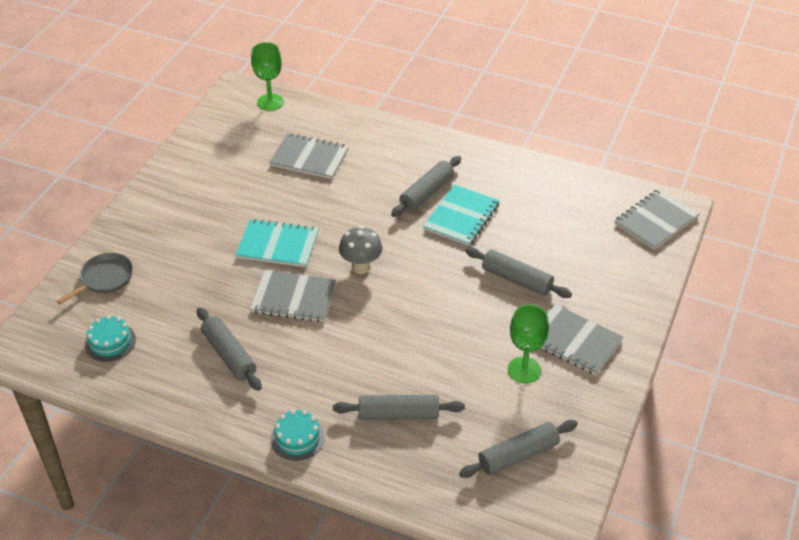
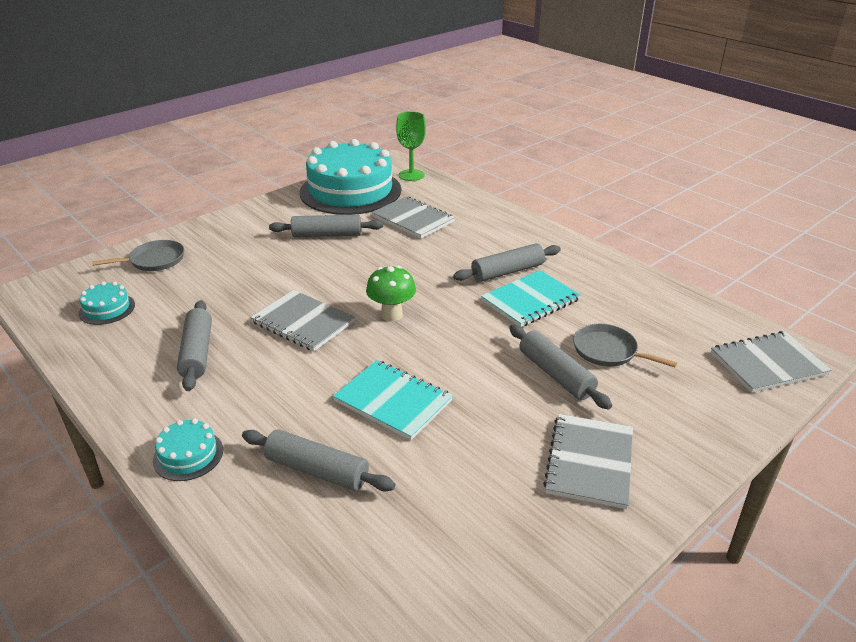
camera: 25 degrees right, 10 degrees down
turquoise notebook [236,219,319,267] -> turquoise notebook moved to [333,360,453,440]
grey mushroom [339,226,382,274] -> green mushroom [366,266,416,322]
grey rolling pin [459,420,578,478] -> grey rolling pin moved to [269,215,383,237]
green goblet [508,305,549,383] -> none
grey notebook [541,304,623,375] -> grey notebook turned 45 degrees clockwise [543,414,633,509]
none -> turquoise cake [300,139,401,215]
none -> grey pan [573,324,677,367]

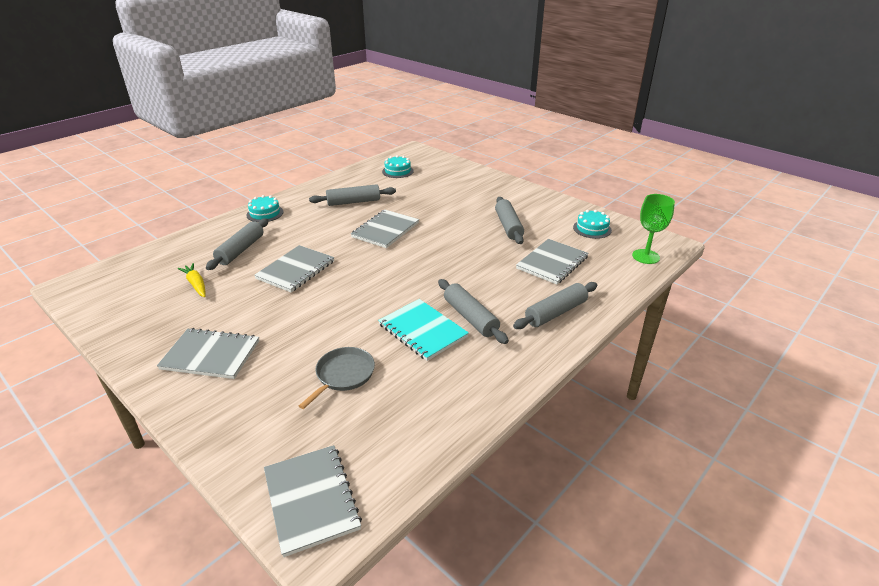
camera: 85 degrees right, 0 degrees up
grey pan [92,240,184,271] -> none
turquoise cake [300,139,401,215] -> turquoise cake [573,210,612,239], size x0.40
turquoise notebook [333,360,453,440] -> grey notebook [254,245,335,292]
green mushroom [366,266,416,322] -> none
grey rolling pin [509,325,612,410] -> grey rolling pin moved to [513,282,597,329]
none -> yellow carrot [177,263,206,297]

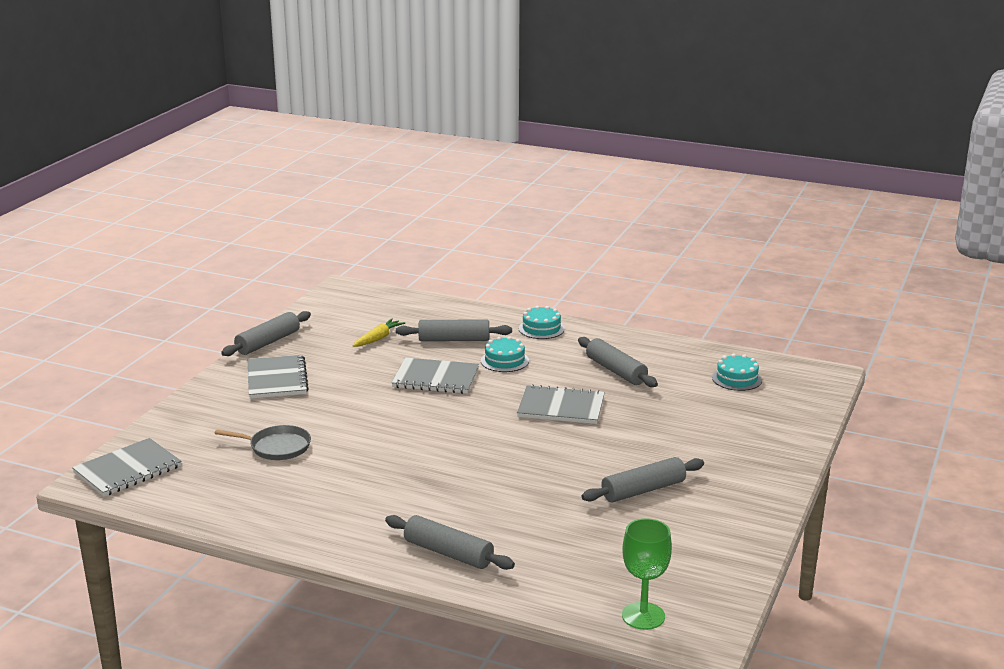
camera: 70 degrees right, 10 degrees down
turquoise notebook [378,299,469,361] -> none
grey rolling pin [438,279,509,344] -> grey rolling pin moved to [221,311,311,356]
grey notebook [516,239,589,284] -> none
turquoise cake [573,210,612,239] -> turquoise cake moved to [481,336,529,372]

